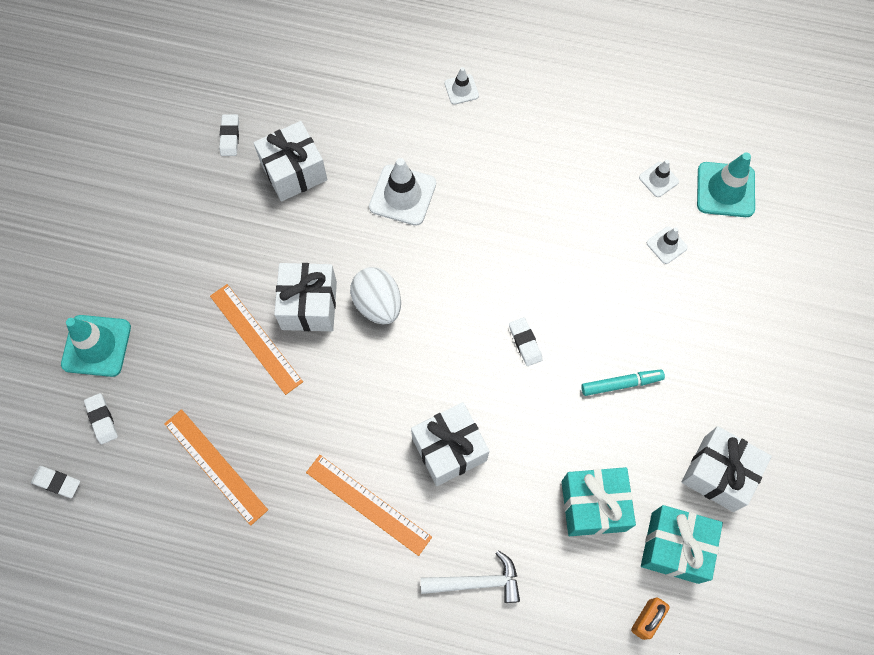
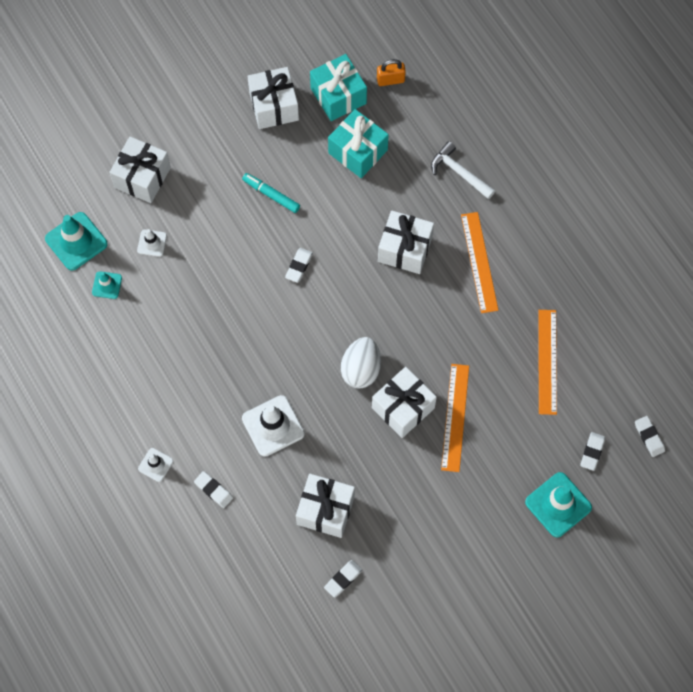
camera: 135 degrees left, 0 degrees up
white traffic cone [639,160,679,197] -> turquoise traffic cone [92,271,122,299]
none -> white gift [109,136,171,203]
none -> white eraser [194,471,233,508]

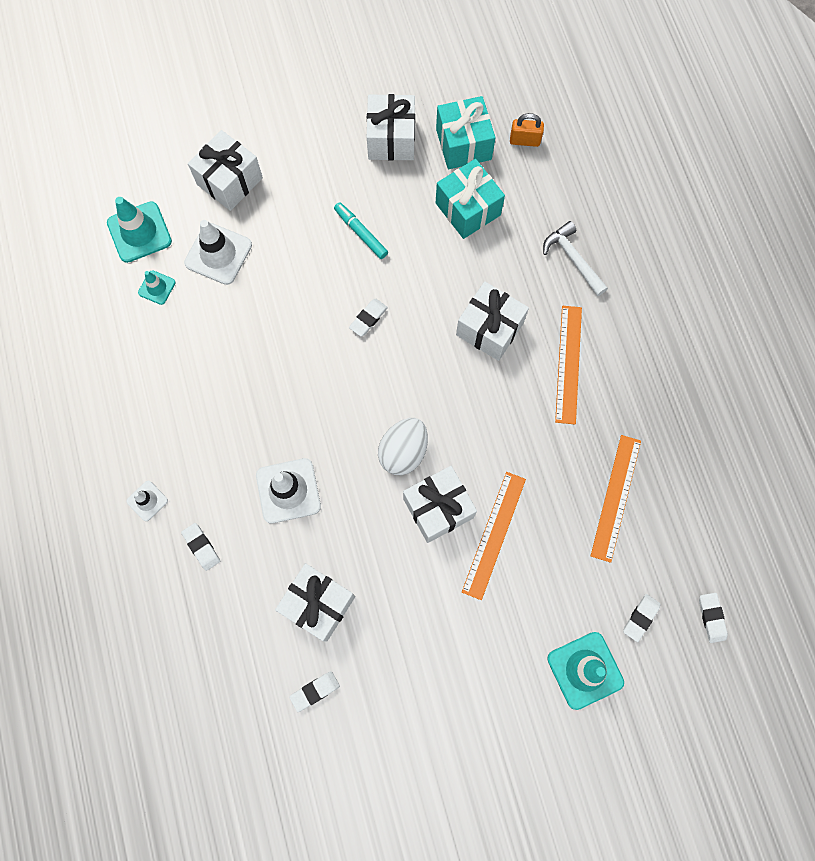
camera: 15 degrees right, 5 degrees up
white traffic cone [137,229,167,257] -> white traffic cone [184,220,252,285], size x1.84

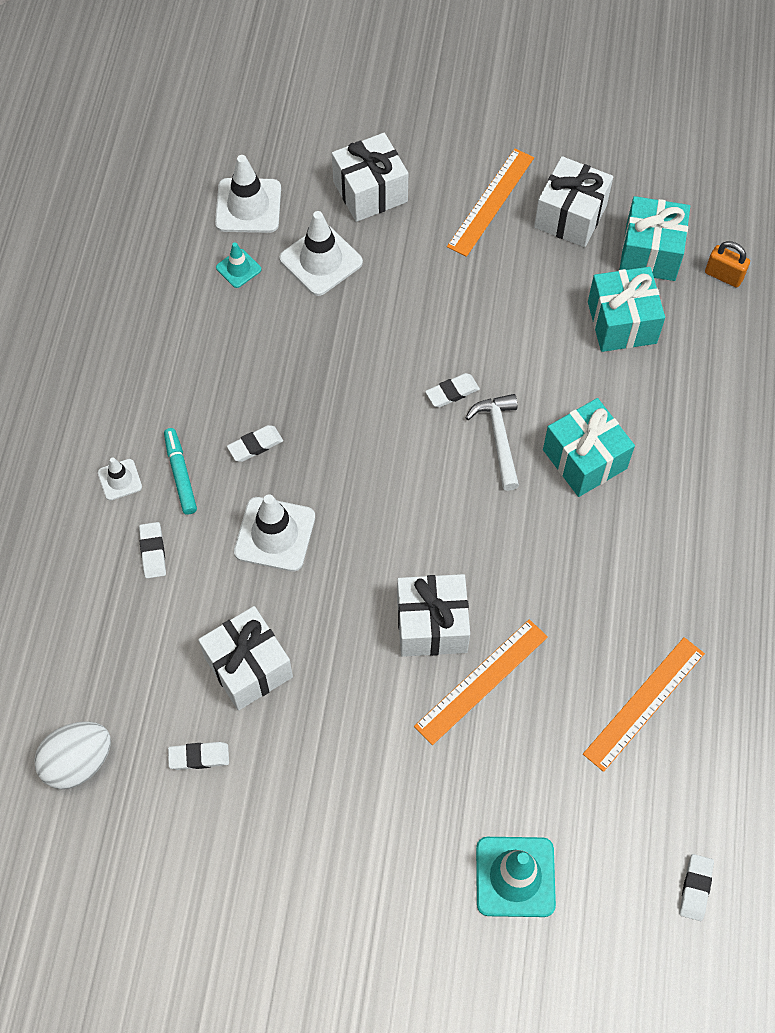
camera: 25 degrees right, 10 degrees down
turquoise traffic cone [107,197,172,263] -> white traffic cone [215,155,281,233]
turquoise marker [334,202,388,259] -> turquoise marker moved to [164,428,197,515]
white egg [378,418,428,475] -> white egg moved to [34,721,111,789]
white gift [456,281,529,361] -> turquoise gift [543,398,635,497]
white hammer [543,221,608,296] -> white hammer moved to [465,394,519,491]
orange ruler [555,306,582,424] -> orange ruler moved to [447,149,534,257]
white eraser [623,594,660,642] -> white eraser moved to [227,425,283,462]

